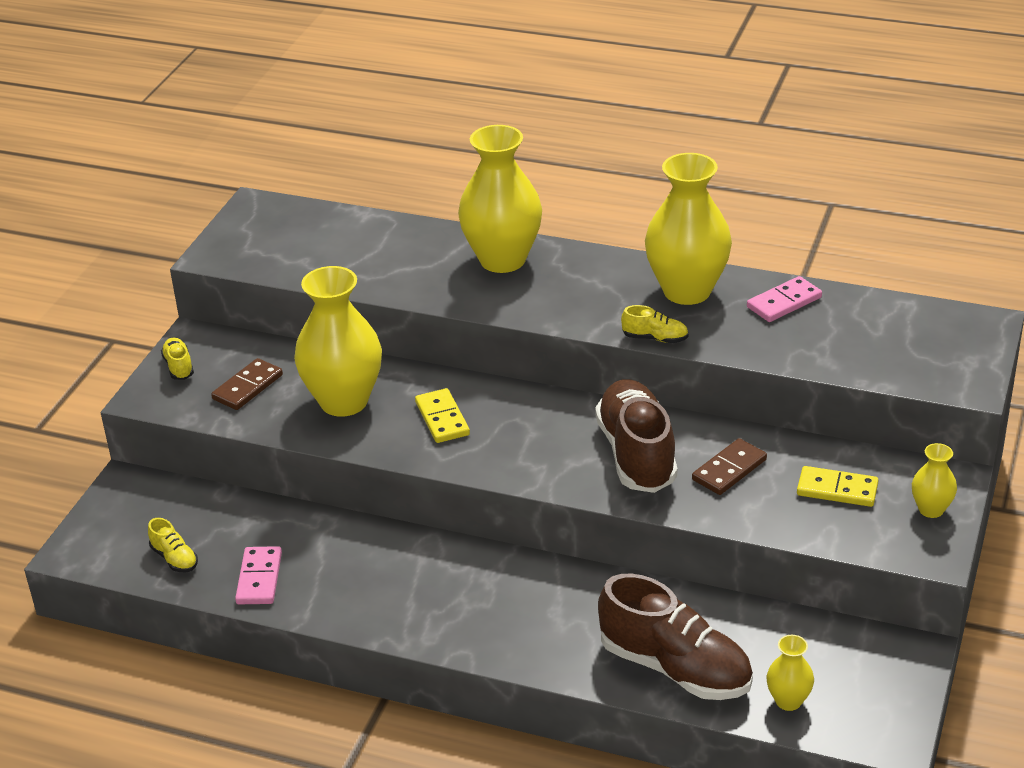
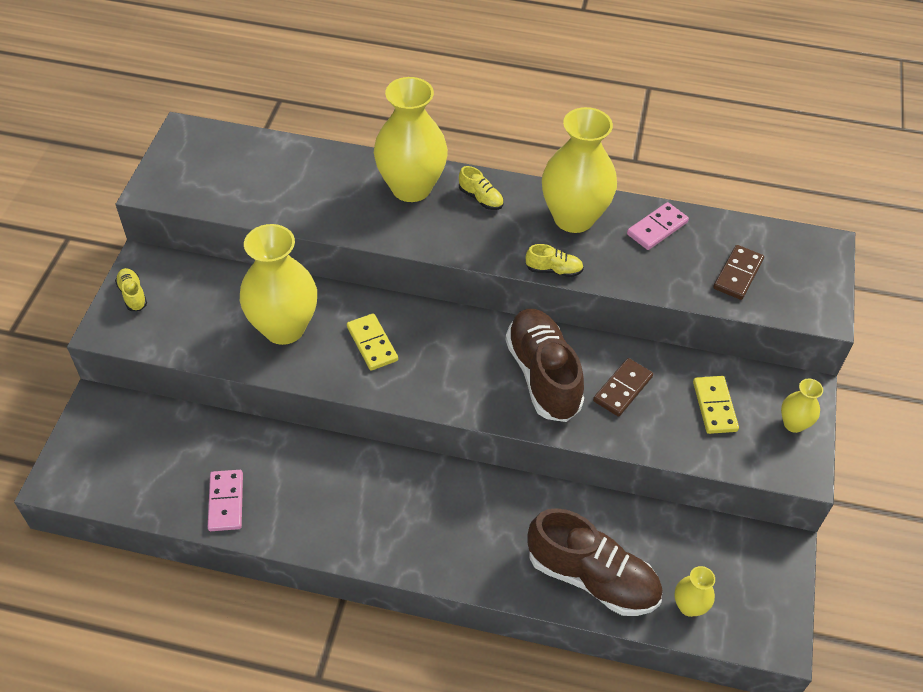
camera: 10 degrees left, 15 degrees up
yellow shoe [148,518,198,572] -> yellow shoe moved to [459,166,504,210]
brown domino [211,358,283,410] -> brown domino moved to [713,245,764,300]
yellow domino [797,466,878,507] -> yellow domino turned 75 degrees clockwise [693,376,739,434]

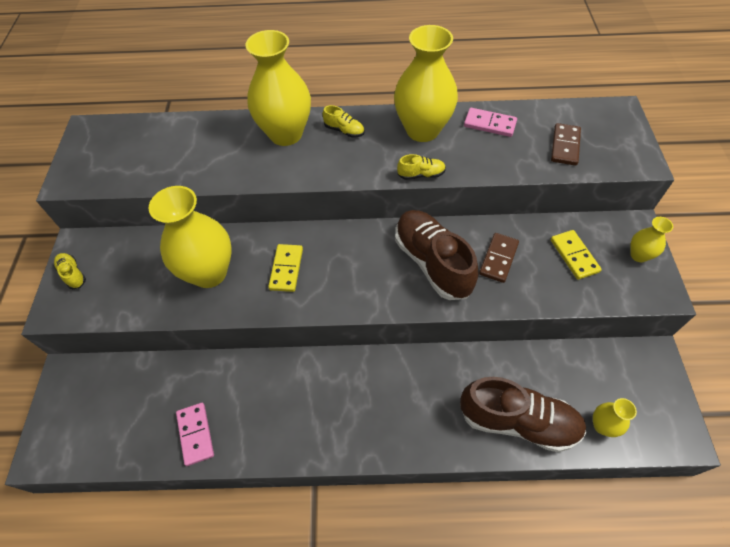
camera: 10 degrees left, 5 degrees up
yellow domino [347,313,398,370] -> yellow domino turned 45 degrees clockwise [268,244,303,292]
pink domino [627,202,689,250] -> pink domino turned 75 degrees clockwise [464,108,517,137]

